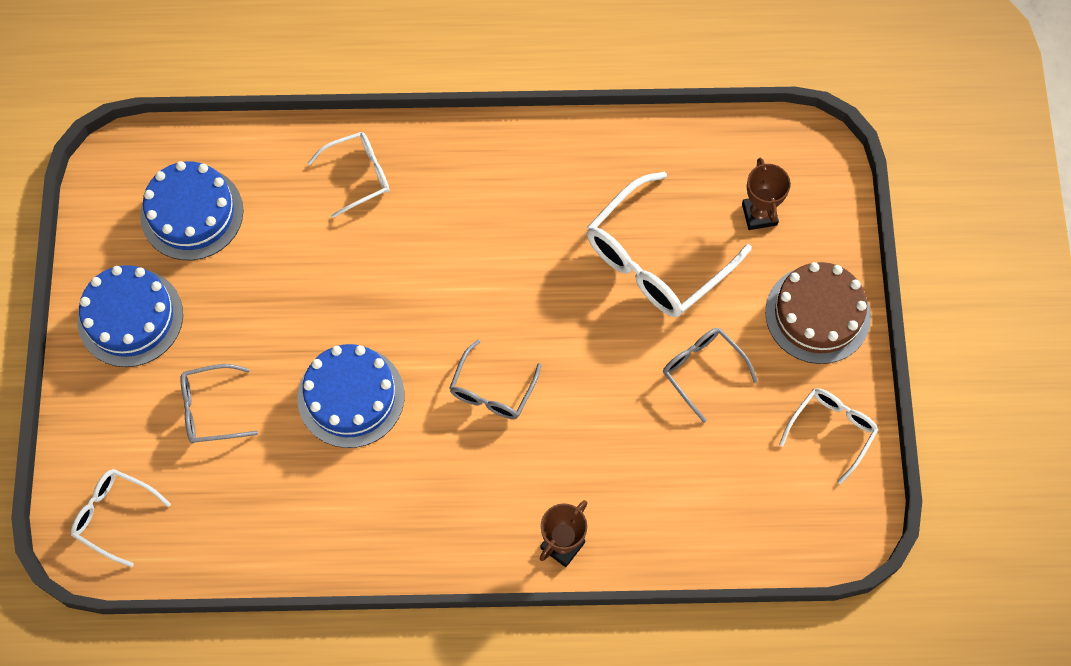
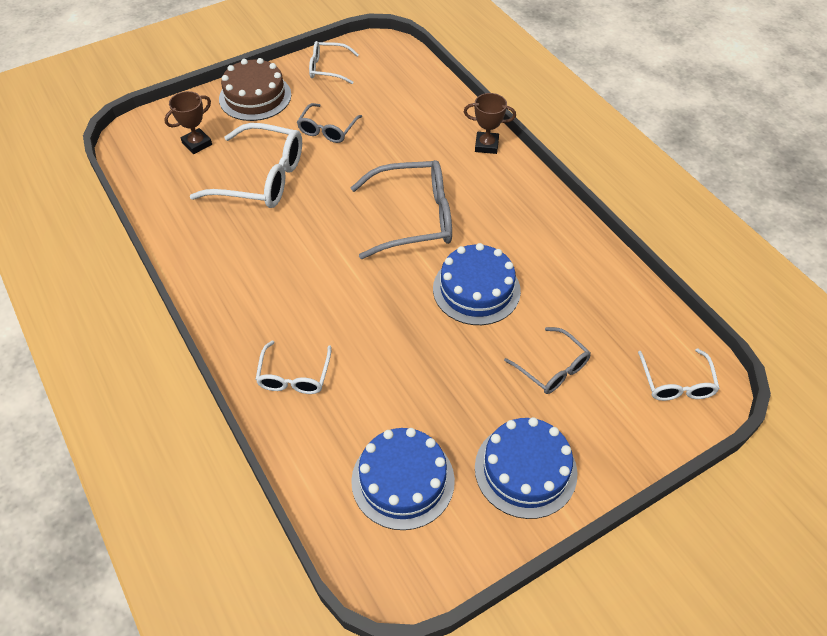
camera: 120 degrees left, 15 degrees down
white glasses [308,132,389,218] -> white glasses turned 120 degrees counterclockwise [255,341,331,394]
grey glasses [449,340,541,419] -> grey glasses [350,160,452,259], size x1.78

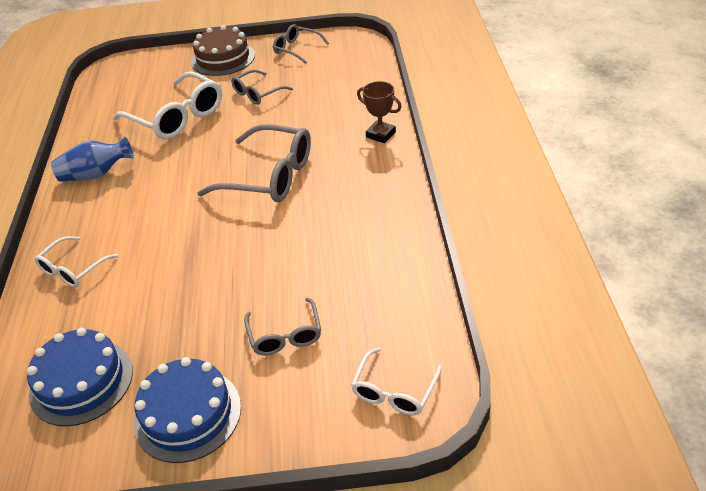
camera: 30 degrees right, 10 degrees down
brown trophy [164,91,212,154] -> none
white glasses [309,41,359,84] -> grey glasses [273,24,329,64]
blue cake [433,243,521,325] -> none
none -> blue vase [51,136,134,181]

